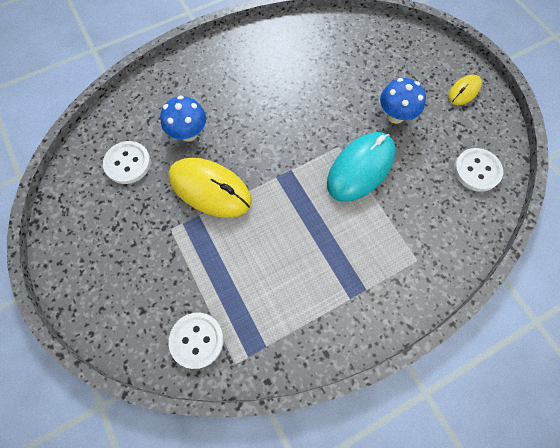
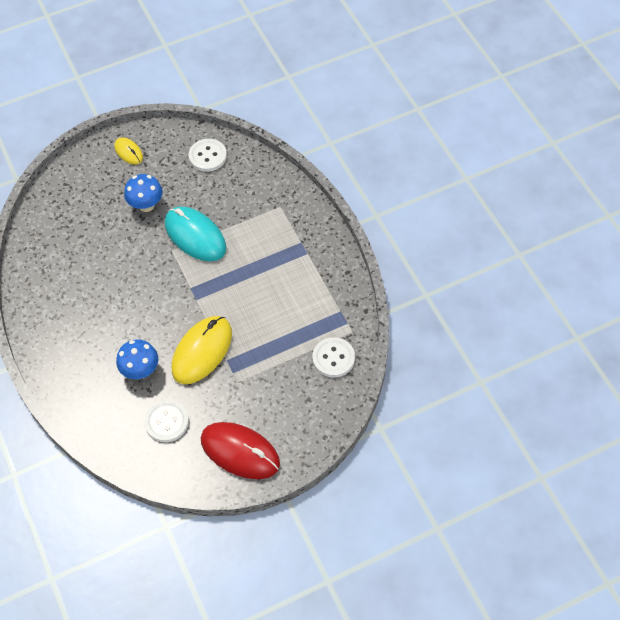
camera: 85 degrees left, 10 degrees down
none -> red mouse [201,422,280,479]

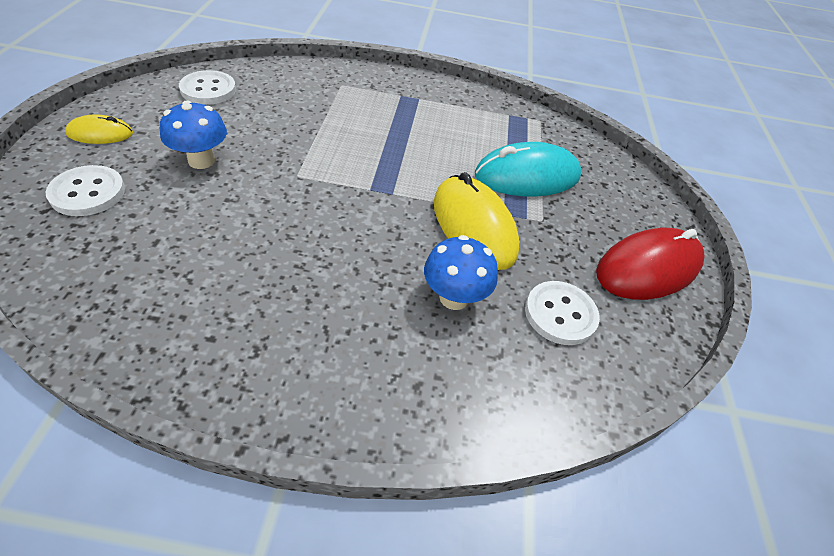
camera: 65 degrees left, 10 degrees down
turquoise mouse [165,206,226,261] -> turquoise mouse moved to [475,142,582,196]
white button [312,337,355,377] -> white button moved to [45,165,125,216]

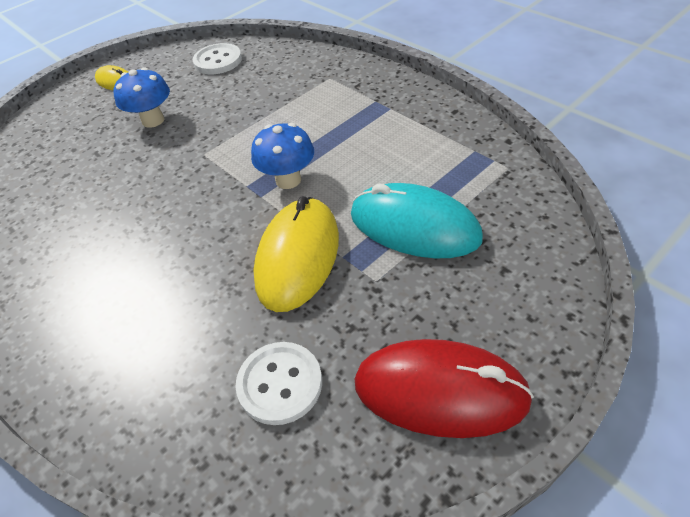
camera: 50 degrees right, 0 degrees up
white button [45,165,125,216] -> none
blue mushroom [424,235,498,310] -> blue mushroom moved to [251,123,314,189]

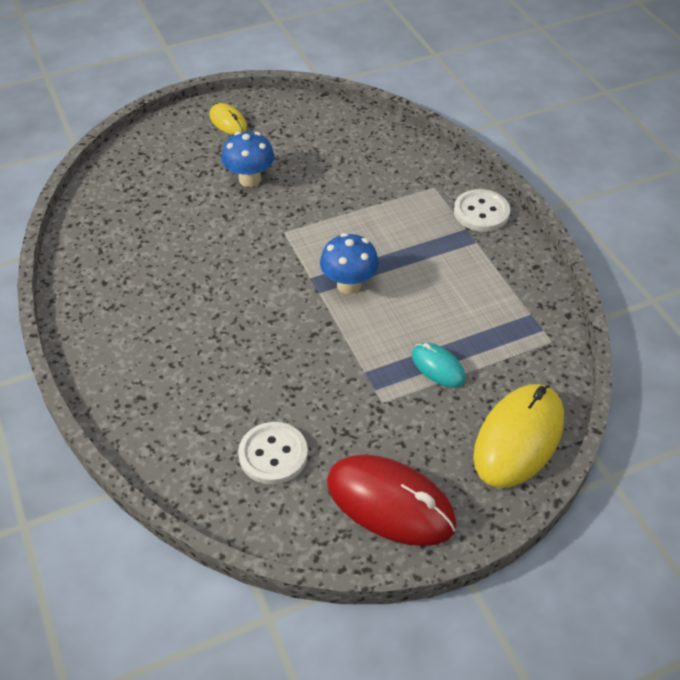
camera: 15 degrees right, 0 degrees up
white button [193,43,242,74] -> white button moved to [454,189,510,232]
yellow mouse [253,196,339,312] -> yellow mouse moved to [473,384,564,488]
turquoise mouse [351,183,483,258] -> turquoise mouse [412,343,466,388], size x0.52

